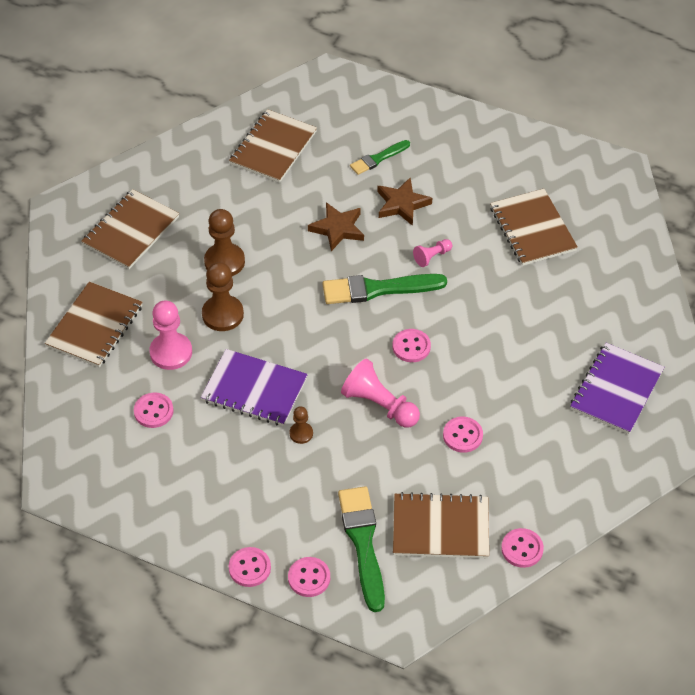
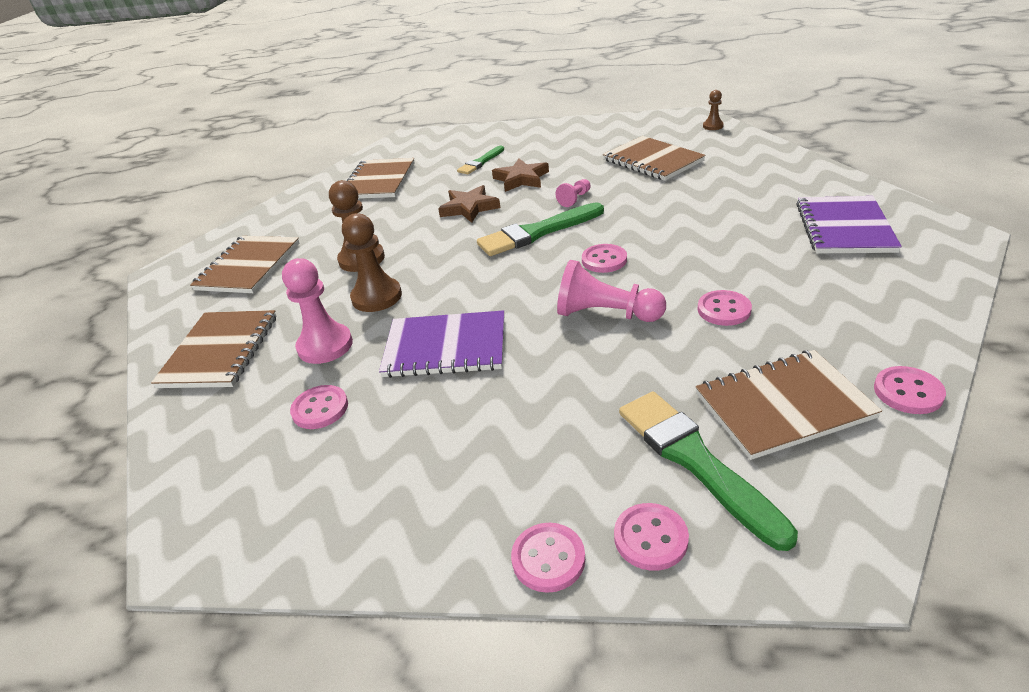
camera: 15 degrees left, 15 degrees down
brown pawn [289,406,313,444] -> brown pawn moved to [703,90,724,130]

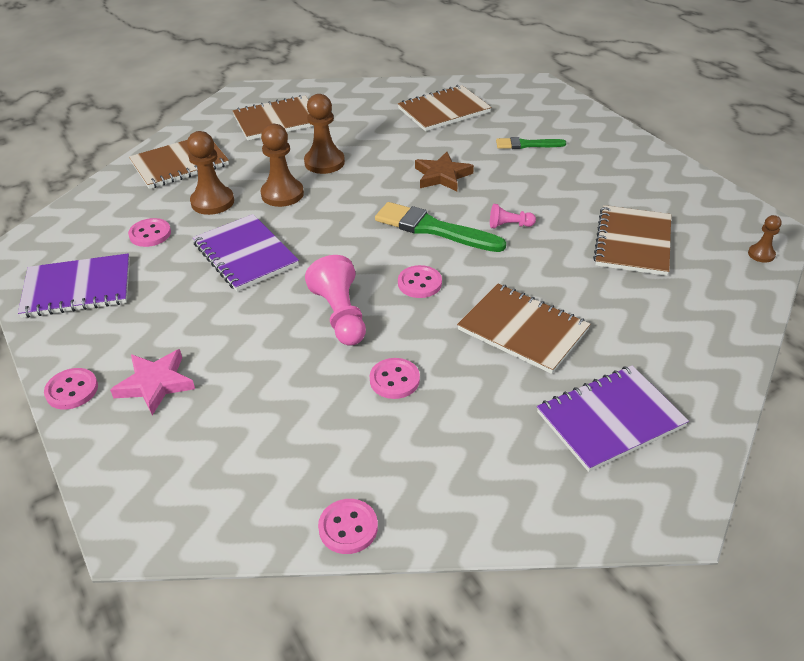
camera: 50 degrees right, 5 degrees up
pink pawn [282,258,353,364] -> brown pawn [187,131,234,215]
brown star [492,158,549,192] -> none
pink button [614,503,689,571] -> none
green brush [619,391,798,551] -> none
brown notebook [695,350,882,460] -> brown notebook moved to [457,284,591,374]
none -> purple notebook [18,253,130,318]
none -> pink star [110,349,195,415]

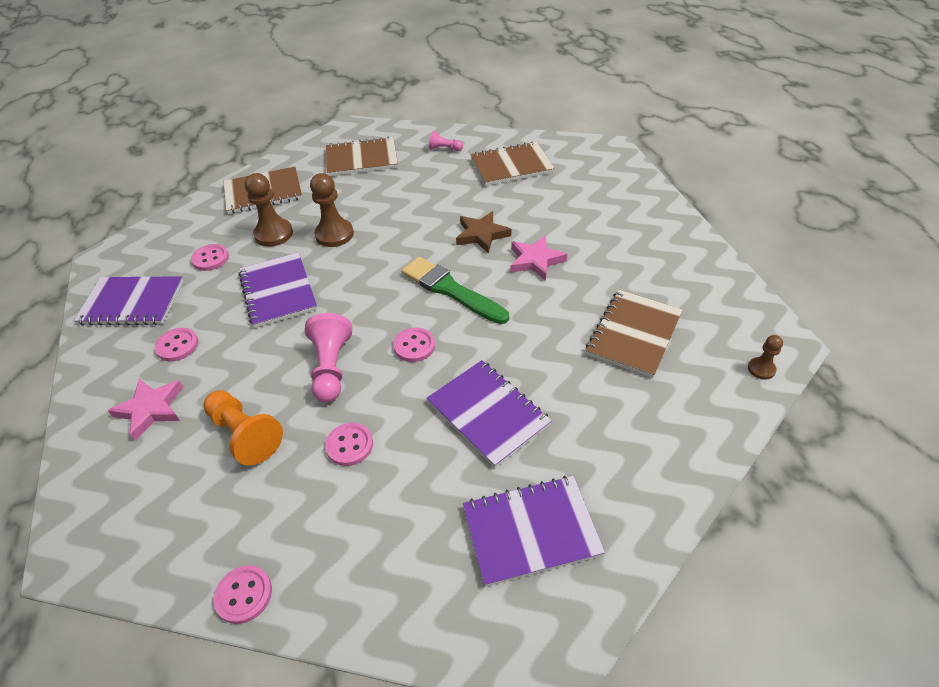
camera: 15 degrees right, 5 degrees up
pink button [44,368,98,409] -> pink button moved to [155,328,198,361]
brown pawn [304,94,345,174] -> none
brown notebook [457,284,591,374] -> purple notebook [427,360,552,468]
pink pawn [490,204,536,228] -> pink pawn moved to [429,131,463,151]
green brush [496,137,566,149] -> none
none -> orange pawn [203,390,283,466]
none -> pink star [511,235,567,281]

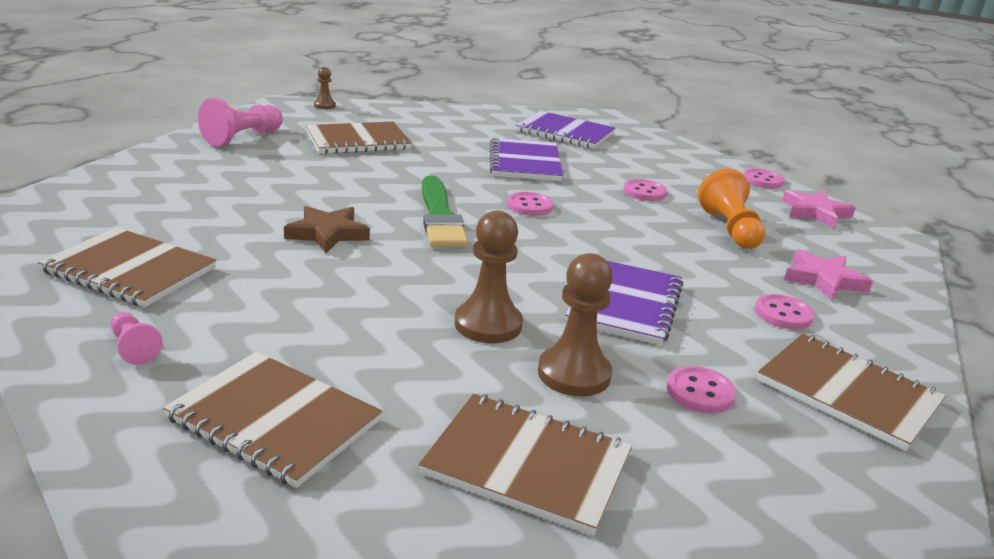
camera: 145 degrees left, 20 degrees down
purple notebook [74,276,184,326] -> brown notebook [757,334,946,451]
pink pawn [305,313,352,402] -> pink pawn moved to [198,98,283,146]
pink star [511,235,567,281] -> pink star moved to [782,190,856,228]

